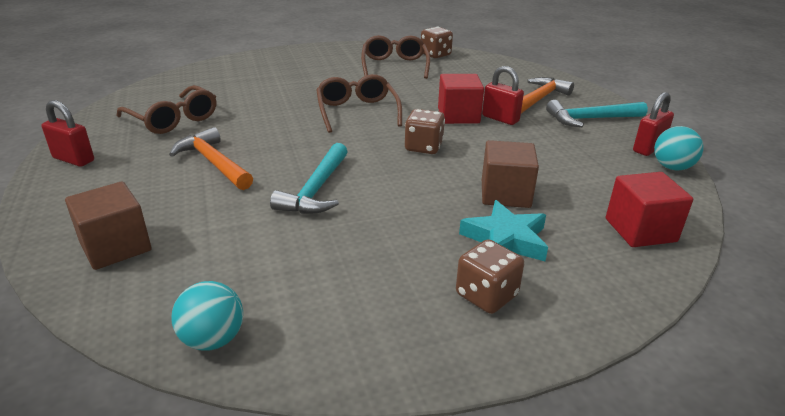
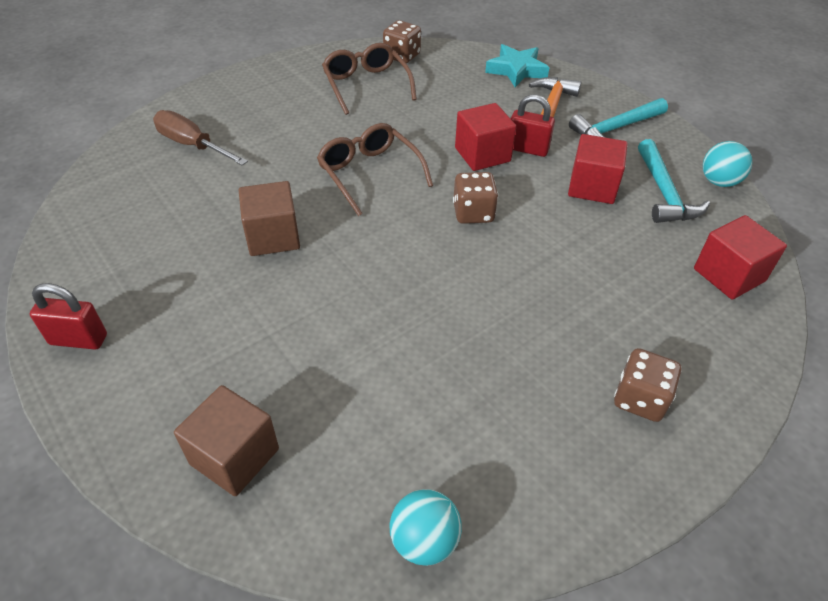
camera: 20 degrees left, 15 degrees up
brown glasses [116,85,216,134] -> none
orange hammer [169,127,253,190] -> none
turquoise hammer [270,143,348,214] -> turquoise hammer moved to [638,139,710,223]
turquoise star [459,200,548,261] -> turquoise star moved to [485,44,550,87]
brown cube [482,140,539,208] -> brown cube moved to [239,181,300,256]
red padlock [633,92,674,156] -> none
none -> brown screwdriver [153,110,248,165]
none -> red cube [568,134,628,204]

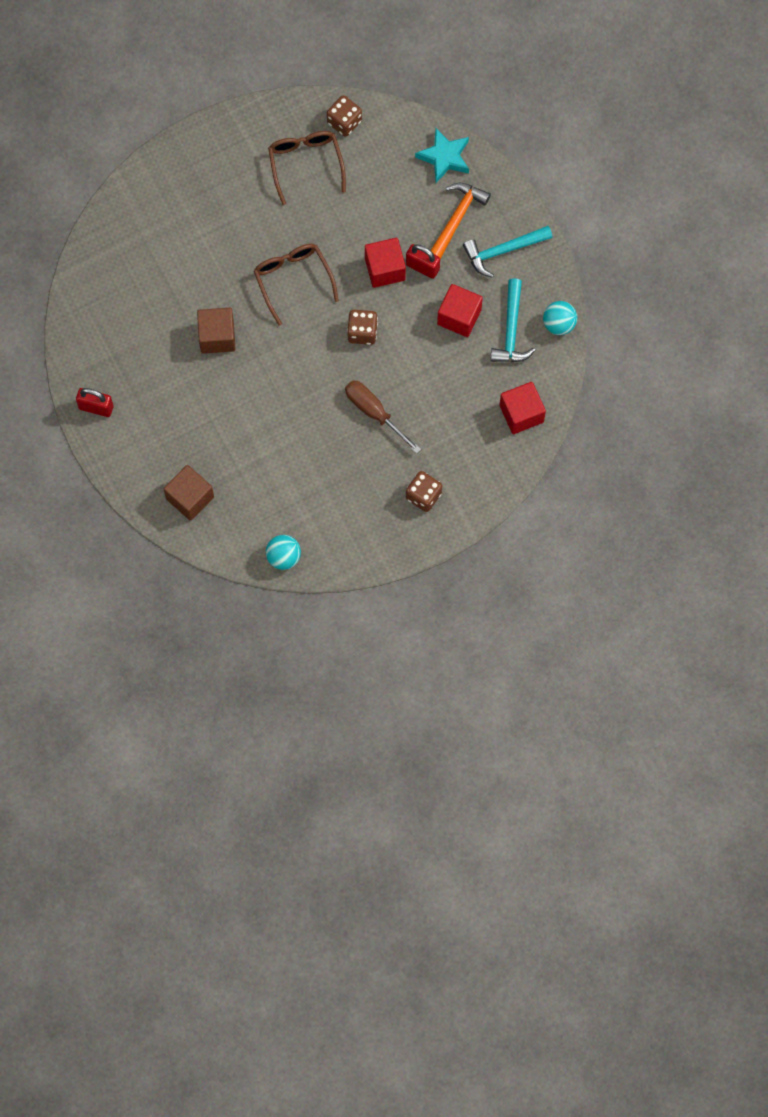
camera: 10 degrees right, 25 degrees up
brown screwdriver [153,110,248,165] -> brown screwdriver moved to [345,380,421,454]

